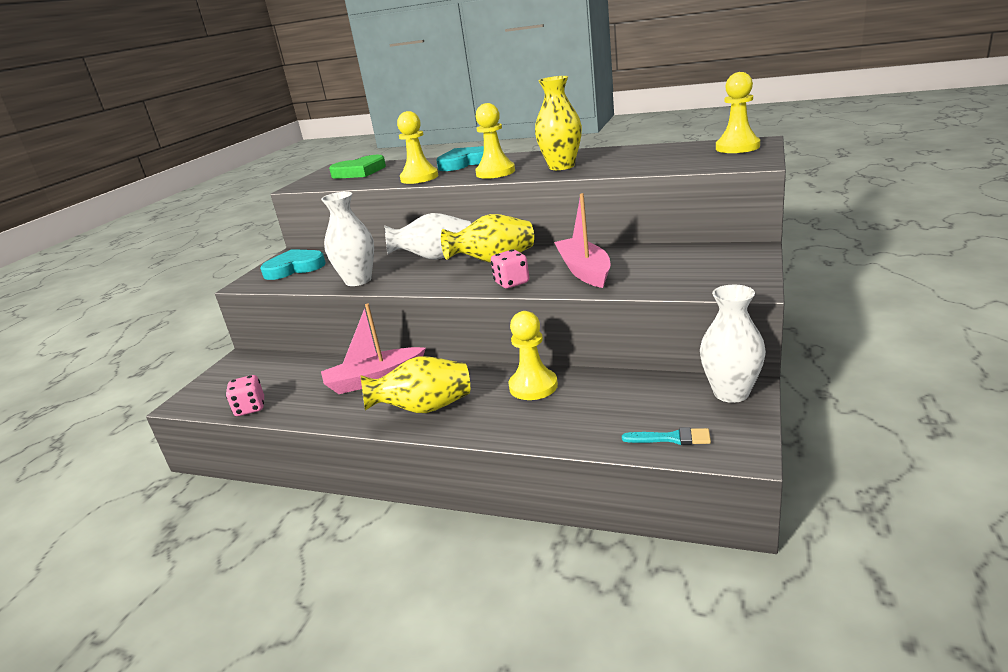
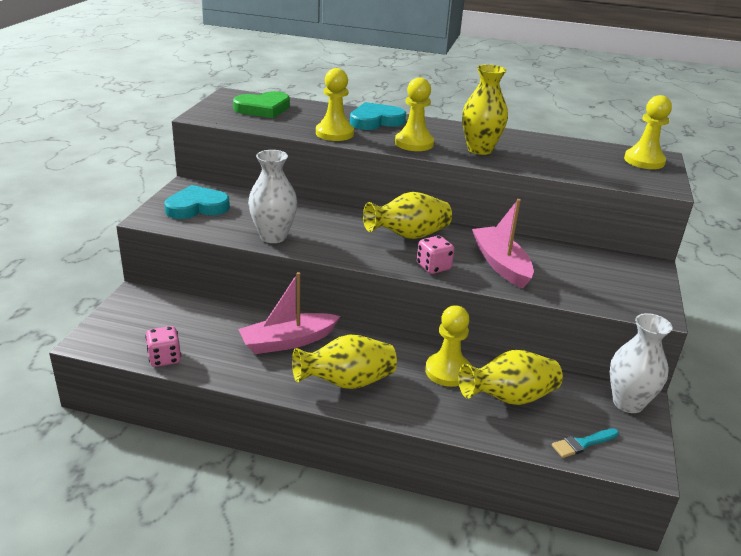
camera: 10 degrees left, 5 degrees up
white vase [385,213,471,260] -> none
turquoise brush [622,427,711,445] -> turquoise brush turned 150 degrees clockwise [552,428,619,458]
none -> yellow vase [458,350,563,405]

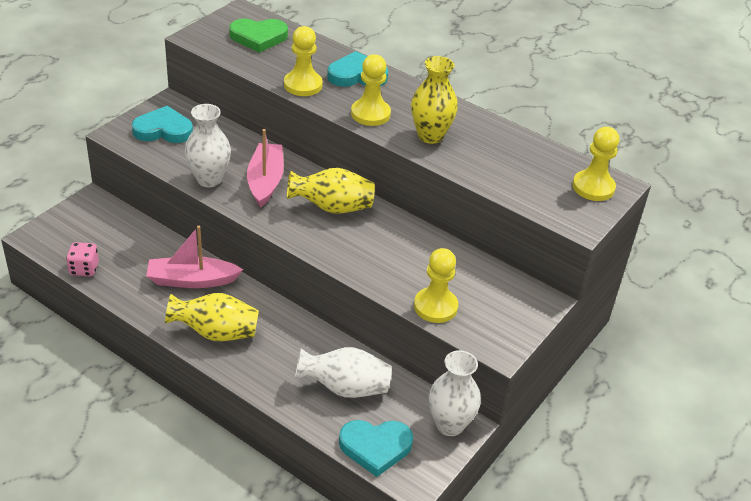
camera: 20 degrees right, 10 degrees up
pink dice [417,236,454,274] -> none
yellow pawn [425,305,471,387] -> yellow pawn moved to [414,248,458,323]
yellow vase [458,350,563,405] -> white vase [295,347,392,398]
pink boat [472,199,534,288] -> pink boat moved to [247,129,284,208]
turquoise brush [552,428,619,458] -> turquoise heart [339,420,413,477]

